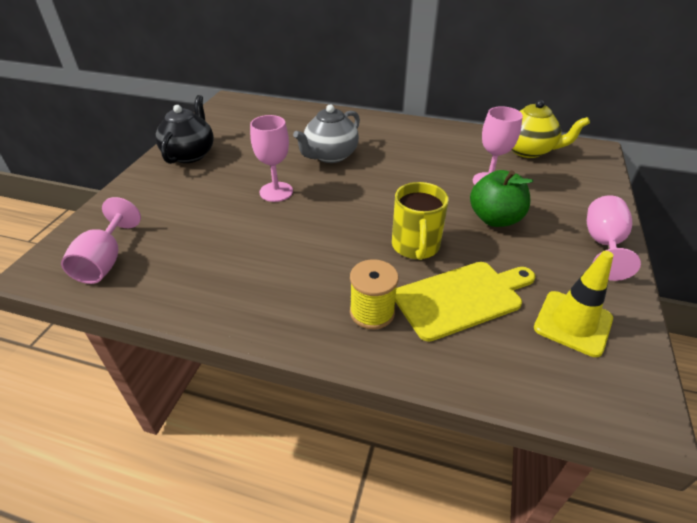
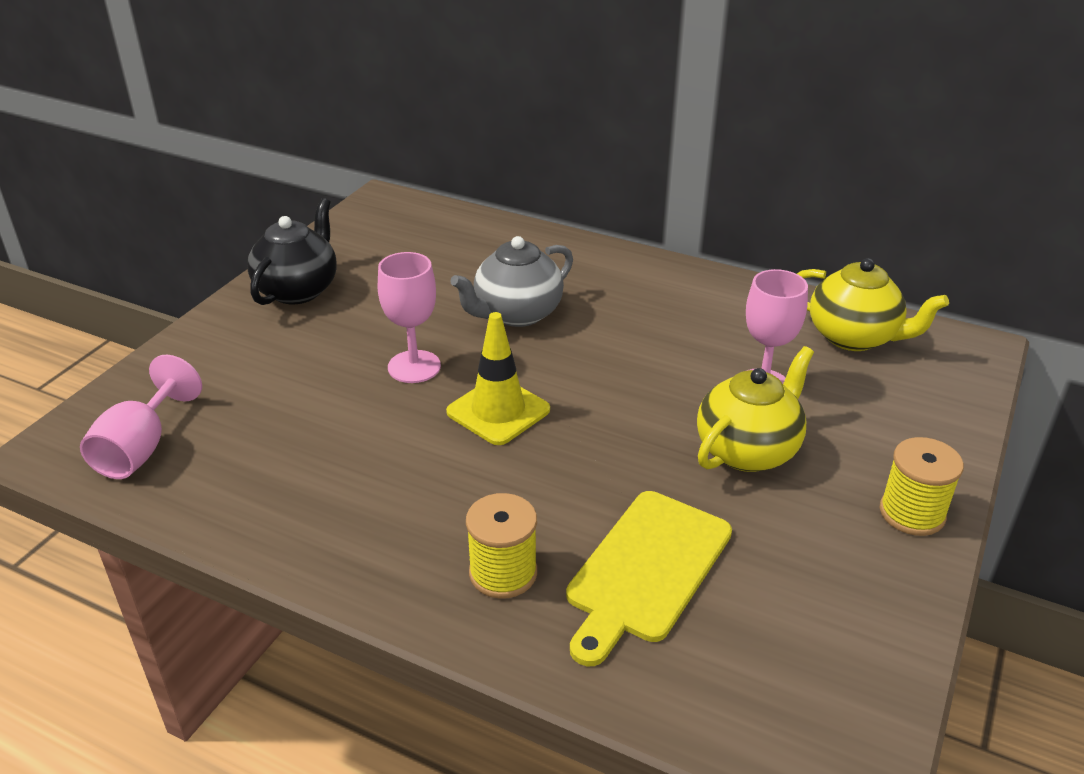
camera: 10 degrees right, 5 degrees down
yellow mug [392,182,449,260] -> none
yellow cutting board [395,262,535,342] -> yellow cutting board turned 135 degrees clockwise [566,491,732,666]
green apple [470,170,533,227] -> yellow teapot [697,346,814,472]
yellow traffic cone [534,251,613,357] -> yellow traffic cone moved to [446,312,550,445]
pink goblet [587,195,641,281] -> yellow spool [879,437,964,536]

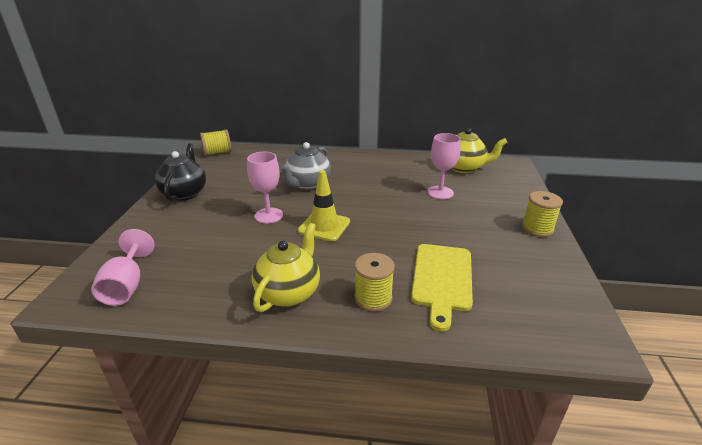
camera: 20 degrees left, 5 degrees down
yellow teapot [697,346,814,472] -> yellow teapot moved to [252,223,320,312]
none -> yellow spool [200,129,232,156]

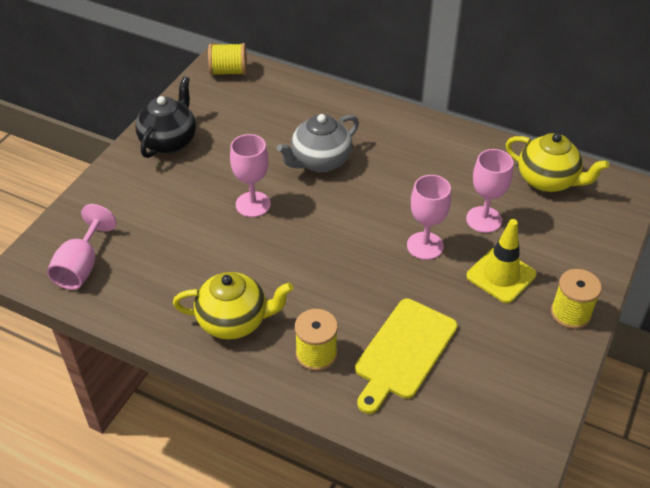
camera: 20 degrees right, 15 degrees up
yellow teapot [252,223,320,312] -> yellow teapot turned 45 degrees clockwise [173,272,293,340]
yellow traffic cone [298,170,350,242] -> yellow traffic cone moved to [466,219,537,303]
none -> pink goblet [407,175,451,260]

